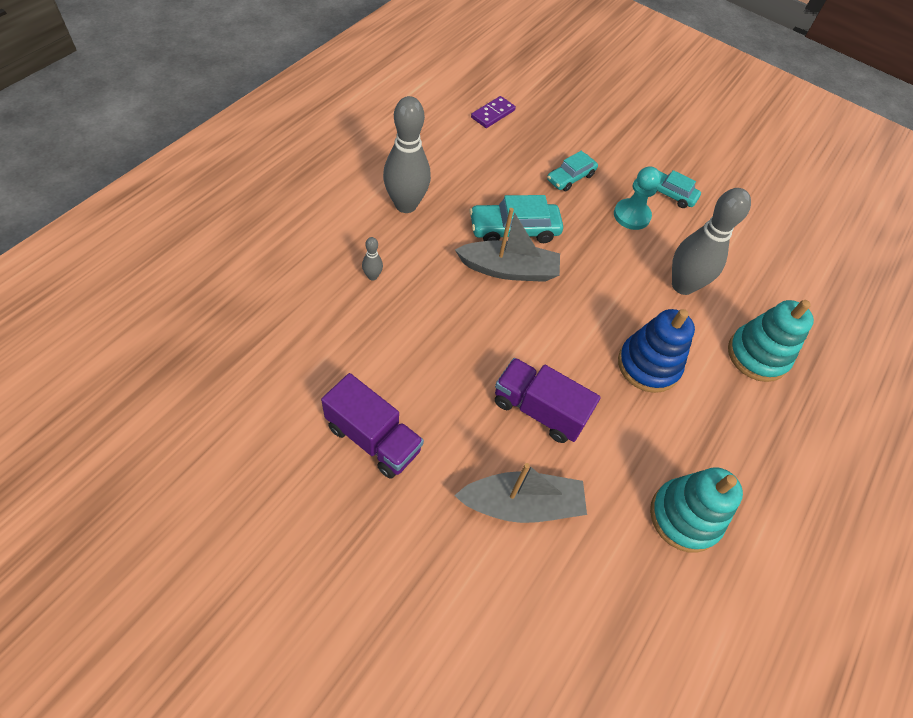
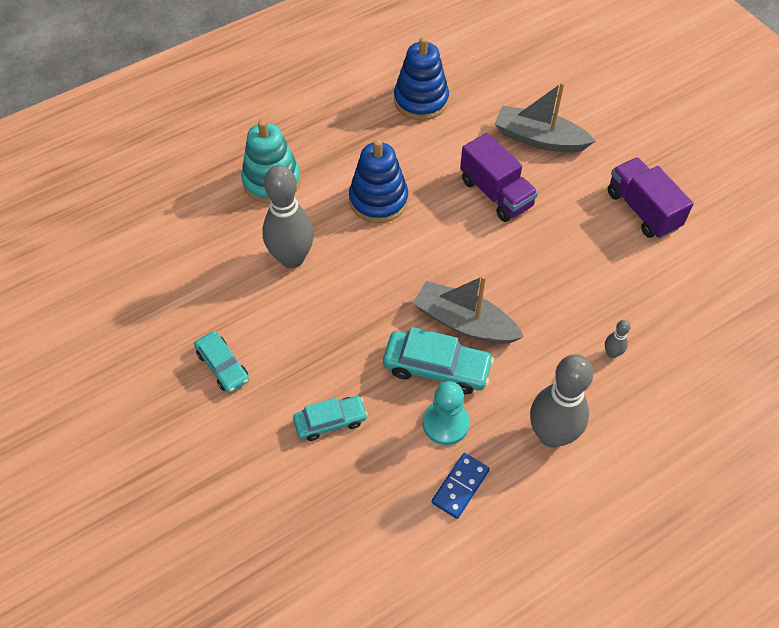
camera: 150 degrees left, 0 degrees up
purple domino [471,96,516,128] -> none
turquoise pawn [614,166,661,230] -> turquoise pawn moved to [423,381,470,445]
turquoise stacking toy [650,467,743,553] -> blue stacking toy [394,37,449,120]
none -> blue domino [432,453,490,519]

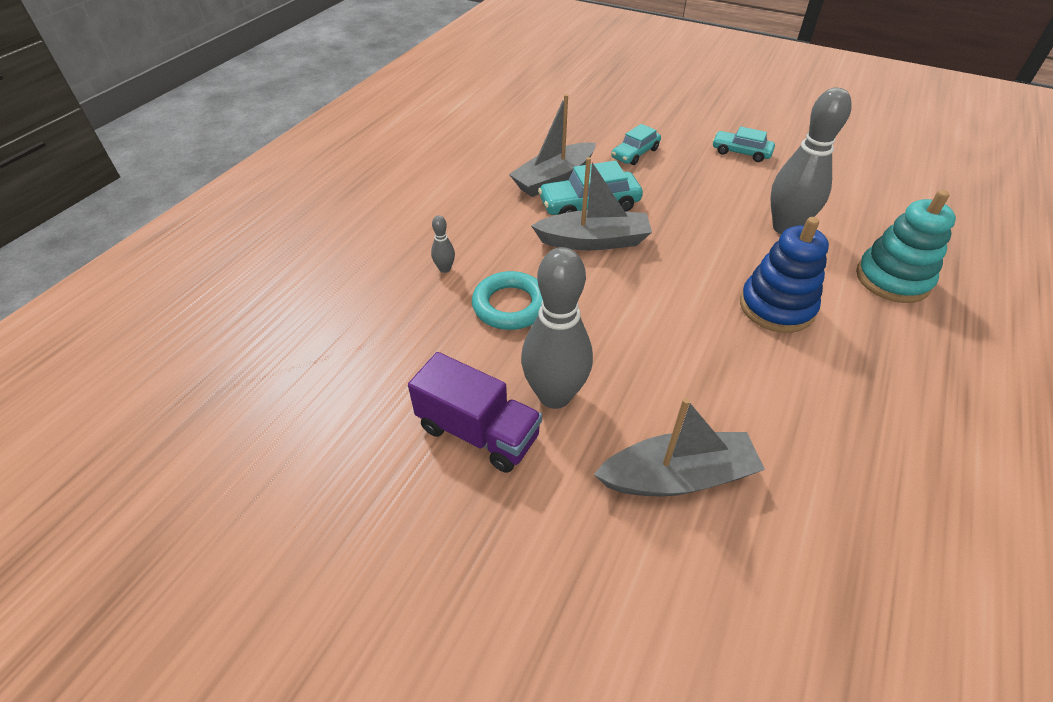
camera: 150 degrees right, 10 degrees down
blue stacking toy [394,37,449,120] -> none
turquoise pawn [423,381,470,445] -> grey boat [509,94,596,197]
blue domino [432,453,490,519] -> none
purple truck [460,133,538,222] -> none
grey bowling pin [530,354,593,448] -> grey bowling pin moved to [521,247,593,409]
none -> turquoise ring [472,271,543,330]

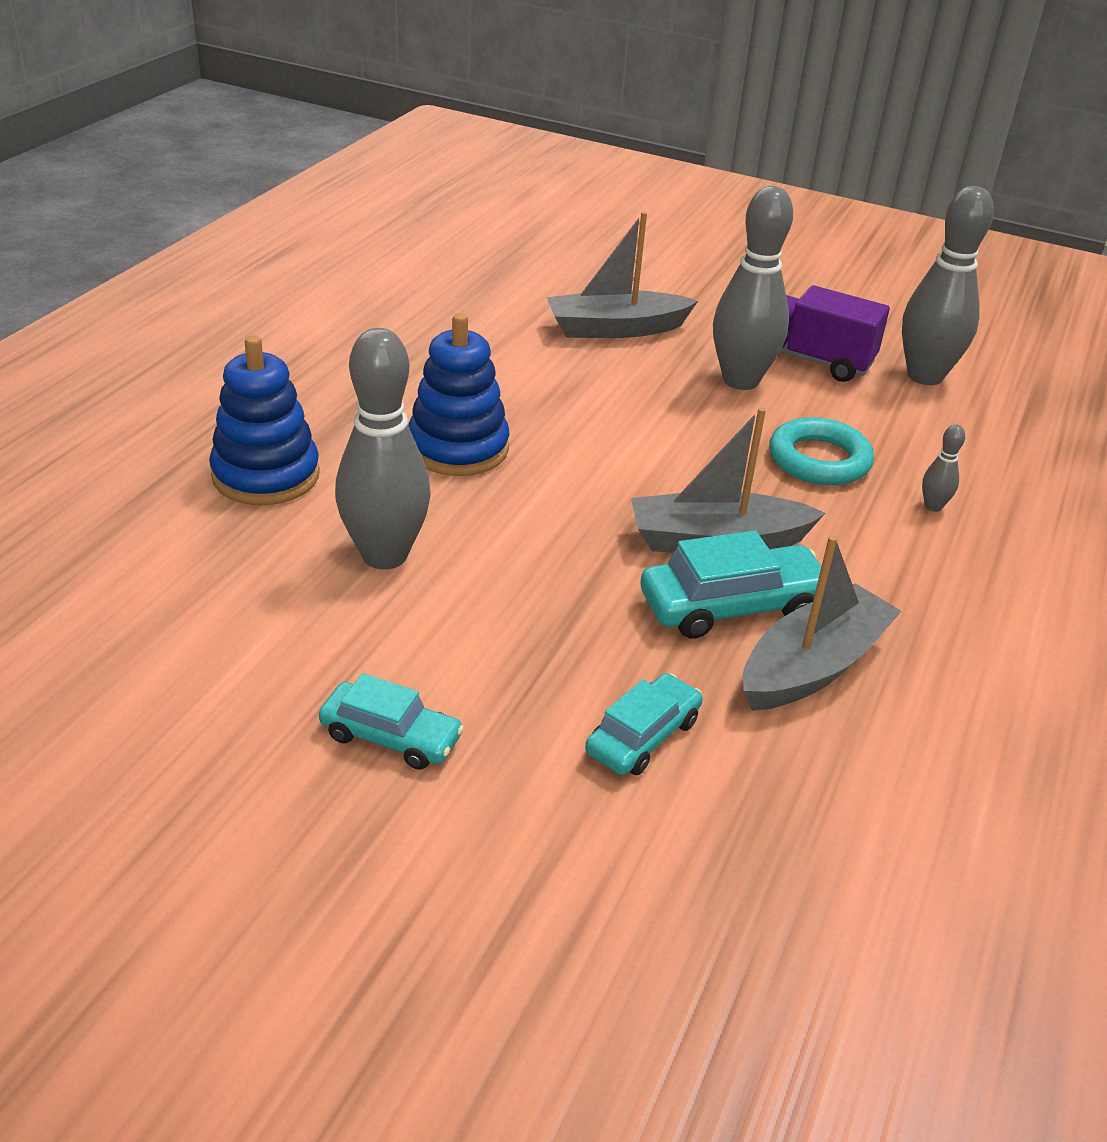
camera: 175 degrees right, 10 degrees down
turquoise stacking toy [856,190,956,303] -> blue stacking toy [209,335,320,505]
none -> grey bowling pin [902,186,994,385]

